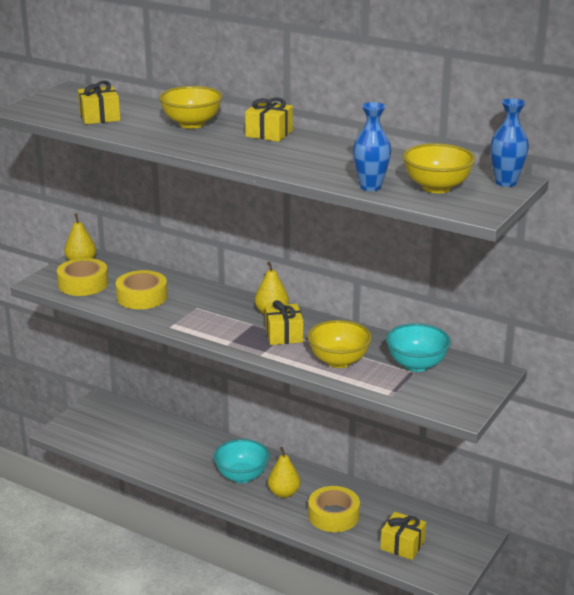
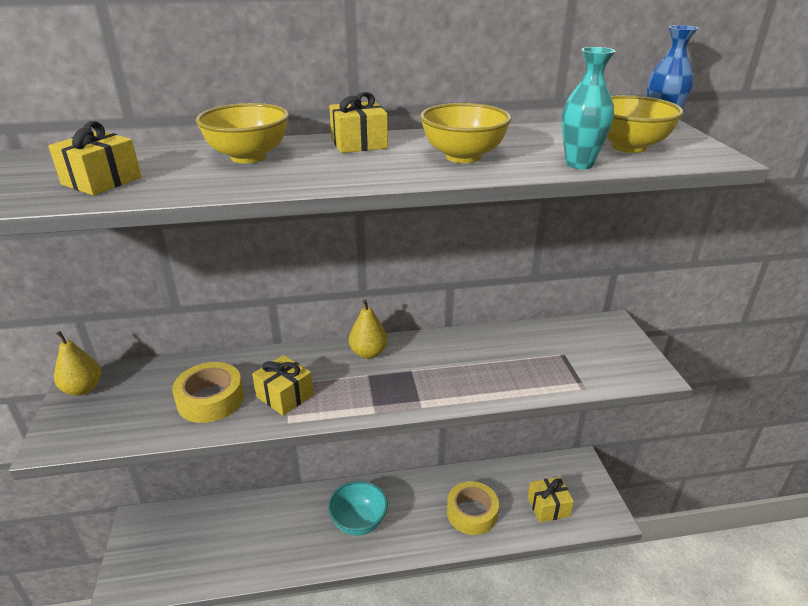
camera: 40 degrees left, 5 degrees up
yellow tape [57,258,108,296] -> none
yellow gift [265,300,303,345] -> yellow gift moved to [252,355,314,416]
yellow pear [268,447,300,498] -> none
yellow bowl [308,320,372,368] -> yellow bowl moved to [420,103,511,163]
blue vase [353,102,391,191] -> turquoise vase [562,47,615,169]
turquoise bowl [386,323,451,372] -> none

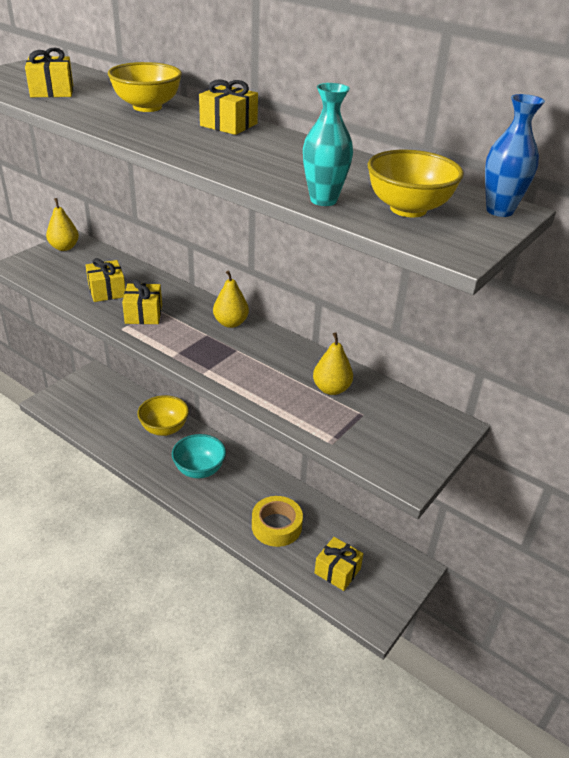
camera: 45 degrees right, 5 degrees up
yellow tape [172,362,244,423] -> yellow gift [85,258,125,302]
yellow bowl [420,103,511,163] -> yellow bowl moved to [137,395,189,436]
none -> yellow pear [313,332,353,395]

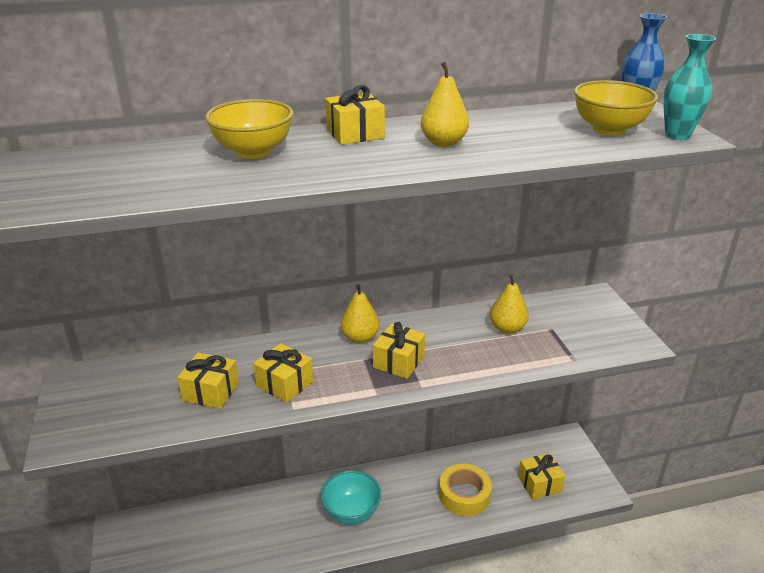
camera: 50 degrees left, 5 degrees down
yellow gift [25,47,73,97] -> yellow gift moved to [373,322,425,379]
yellow pear [46,198,79,251] -> yellow pear moved to [421,62,469,147]
yellow bowl [137,395,189,436] -> none
turquoise vase [303,83,353,206] -> turquoise vase moved to [663,34,716,140]

